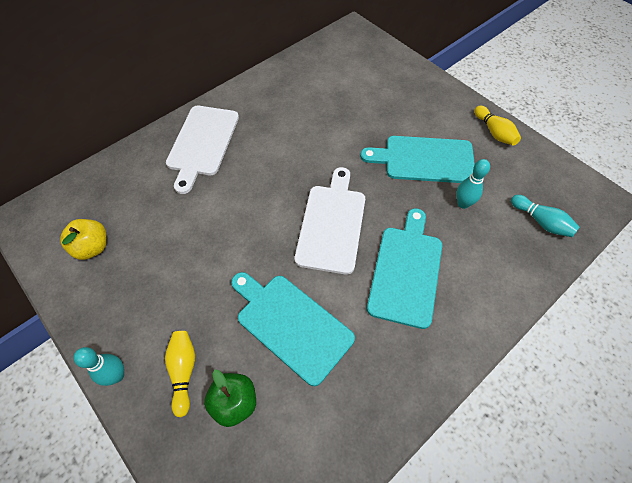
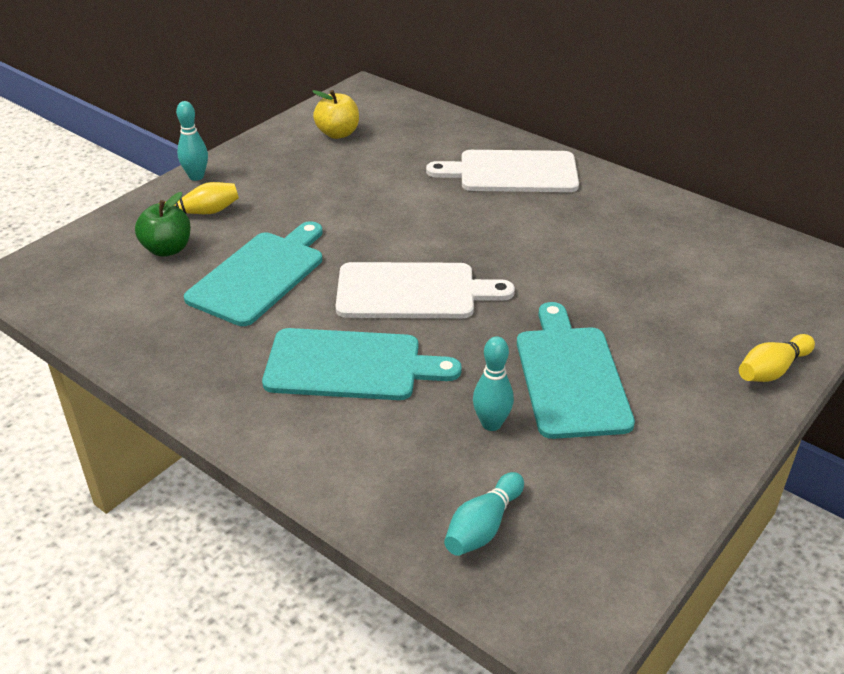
camera: 80 degrees right, 20 degrees down
yellow bowling pin [474,106,521,146] -> yellow bowling pin moved to [739,334,815,382]

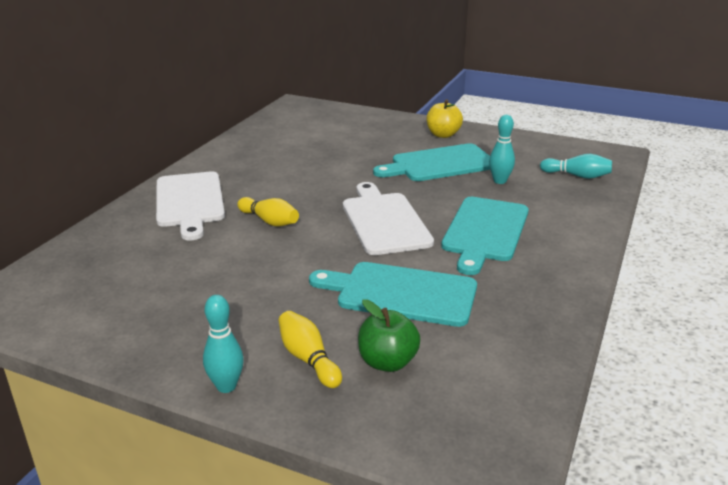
camera: 105 degrees left, 10 degrees down
turquoise cutting board [262,328,462,400] -> turquoise cutting board turned 150 degrees counterclockwise [441,197,529,275]
yellow apple [312,90,359,139] -> yellow apple moved to [427,99,463,138]
yellow bowling pin [739,334,815,382] -> yellow bowling pin moved to [237,197,299,226]

